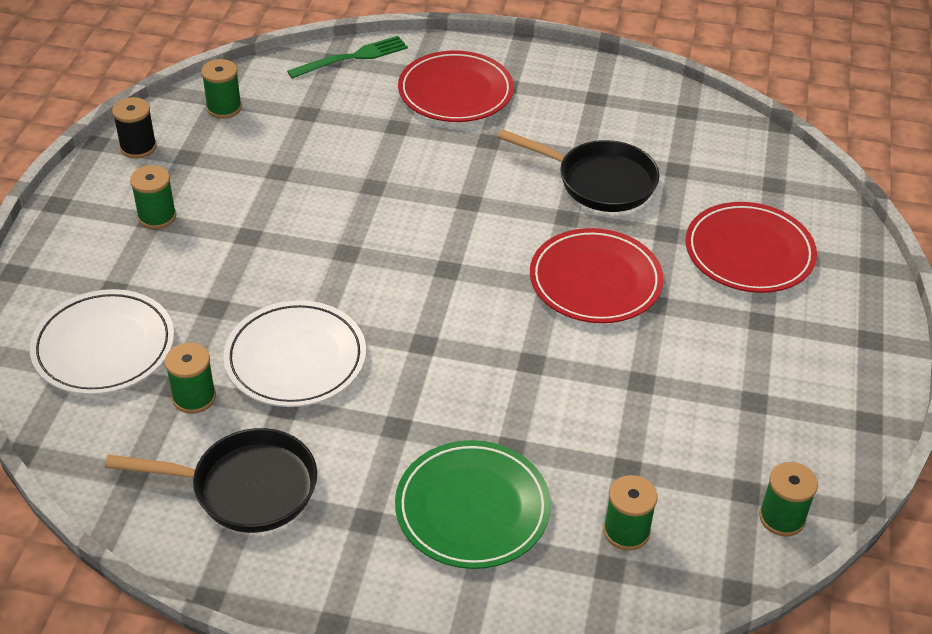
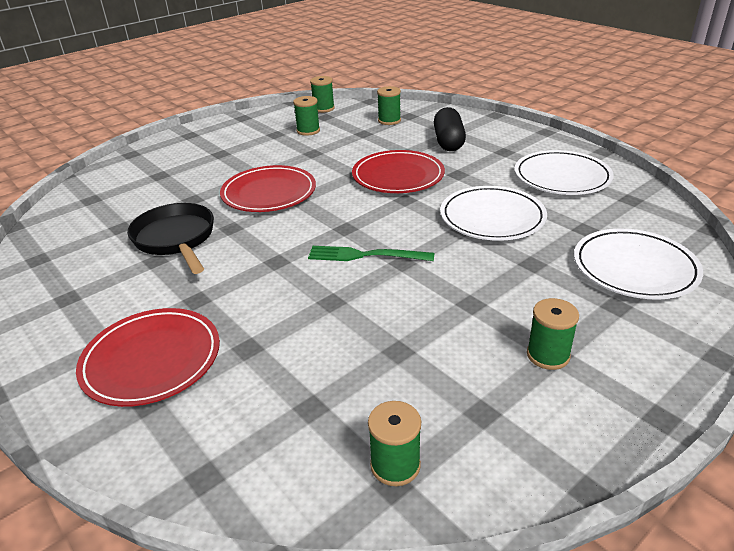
camera: 140 degrees left, 10 degrees down
black pan [105,428,317,533] -> white plate [514,150,614,195]
black spool [112,97,157,159] -> none
green spool [165,343,216,414] -> green spool moved to [293,96,320,136]
green fork [287,36,408,79] -> green fork moved to [308,246,434,261]
green plate [395,440,551,569] -> black capsule [434,107,466,151]
red plate [685,202,817,293] -> red plate moved to [352,150,445,193]

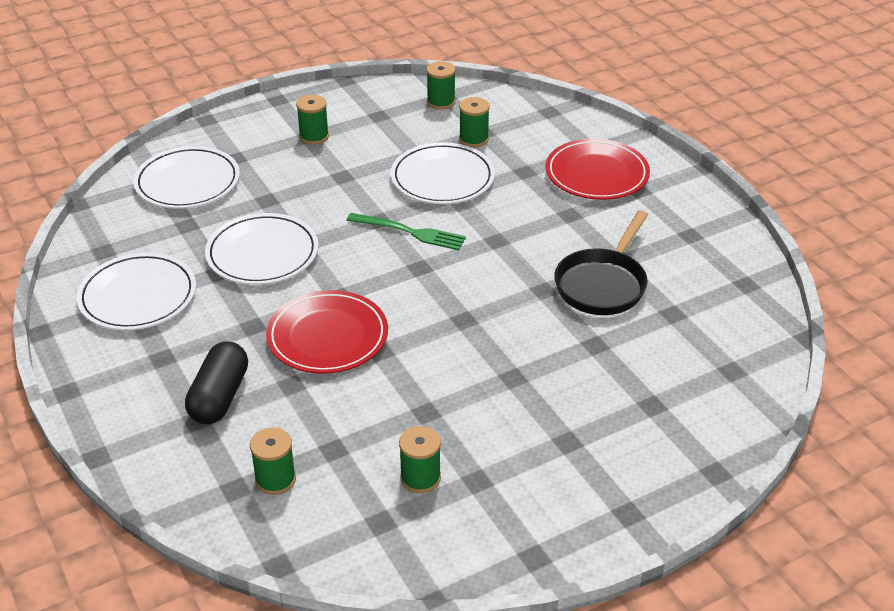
camera: 170 degrees left, 5 degrees up
black pan [127,203,214,274] -> black pan turned 45 degrees clockwise [554,210,648,315]
red plate [220,165,316,212] -> none
green spool [310,76,335,113] -> green spool moved to [459,97,490,147]
none -> white plate [391,142,495,204]

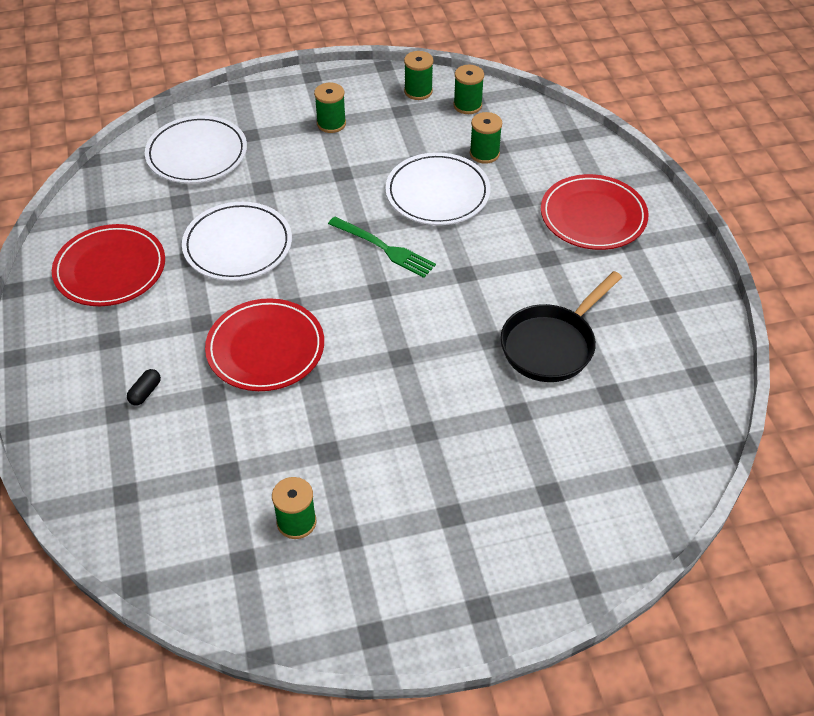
camera: 15 degrees right, 10 degrees up
white plate [77,253,196,330] -> red plate [52,224,165,306]
black capsule [185,341,248,424] -> black capsule [127,369,161,406], size x0.46
green spool [250,427,296,495] -> green spool moved to [404,51,433,100]

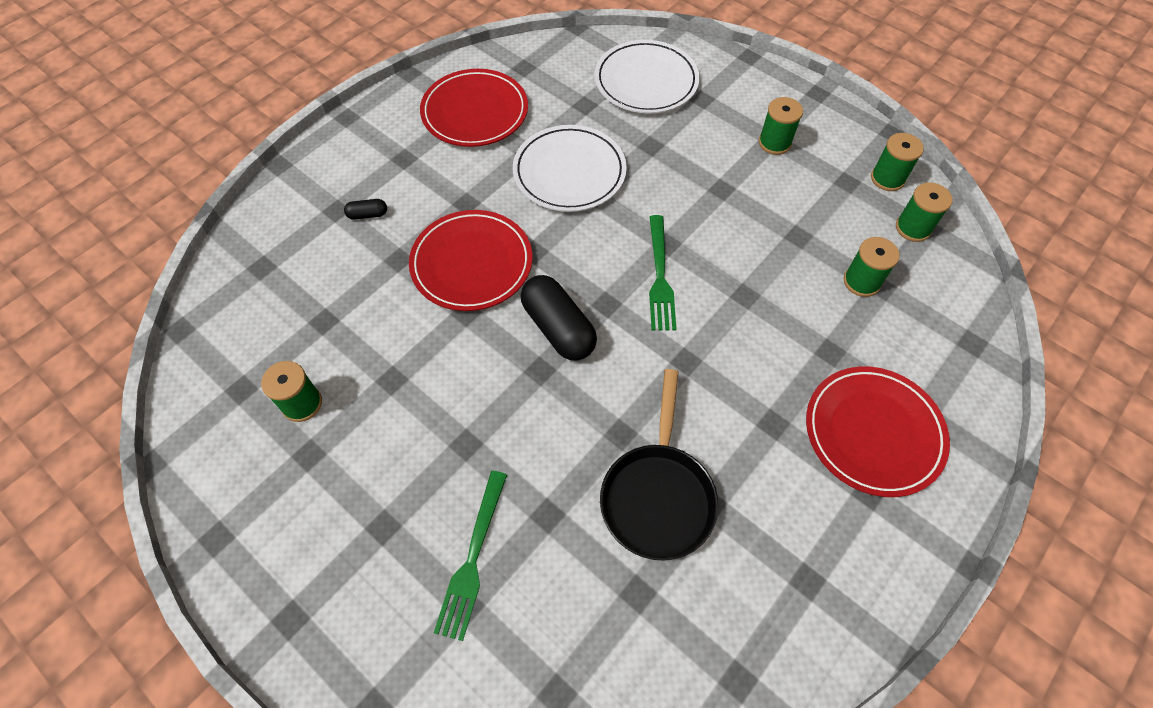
camera: 55 degrees right, 10 degrees up
white plate [385,152,490,225] -> none
black pan [500,271,622,382] -> black pan turned 90 degrees counterclockwise [600,369,719,561]
none -> green fork [434,471,507,641]
none -> black capsule [521,275,597,360]

